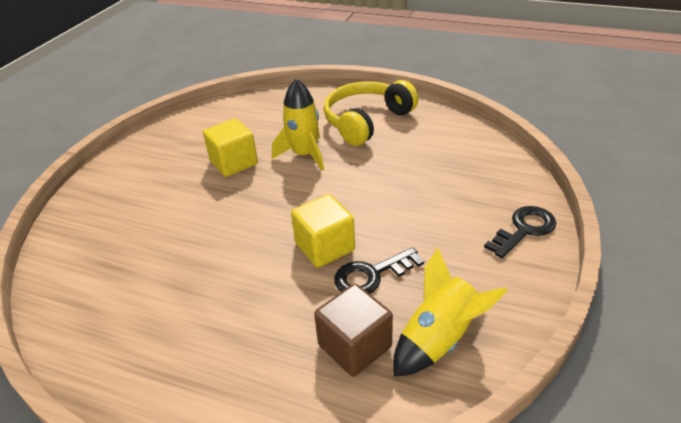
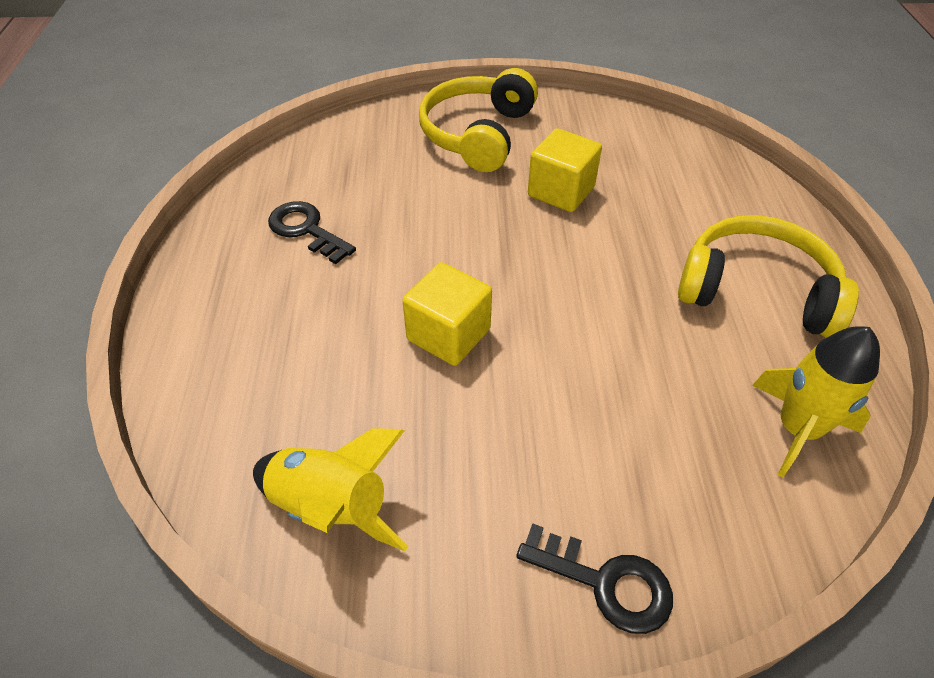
camera: 65 degrees right, 10 degrees up
yellow rocket [272,79,324,171] -> yellow rocket moved to [752,326,880,477]
brown cube [314,284,393,377] -> none
black key [334,247,424,294] -> black key moved to [268,201,356,264]
none -> yellow headphones [419,68,538,172]

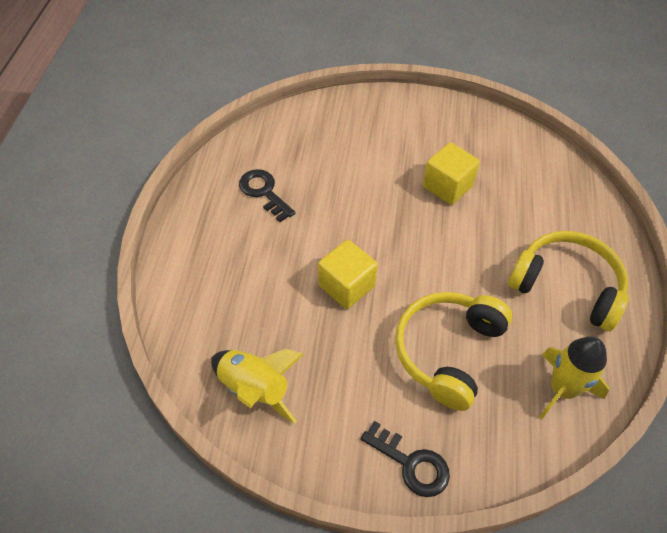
camera: 10 degrees right, 5 degrees up
yellow headphones [419,68,538,172] -> yellow headphones moved to [395,292,512,411]

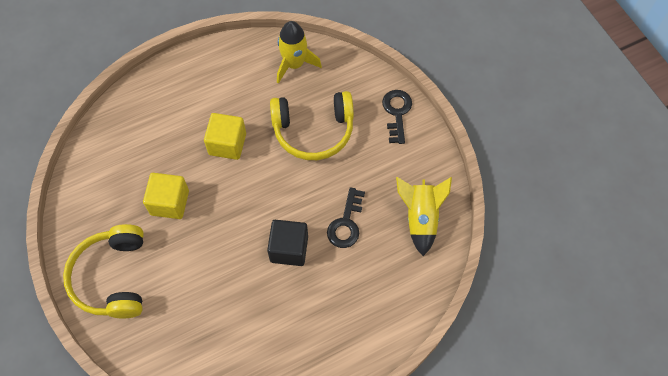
camera: 125 degrees left, 10 degrees up
black key [239,169,295,222] -> black key moved to [327,187,365,248]
yellow cube [318,240,378,309] -> yellow cube moved to [204,113,246,160]
yellow headphones [508,231,629,331] -> yellow headphones moved to [63,224,144,319]
none -> black cube [267,220,308,266]

